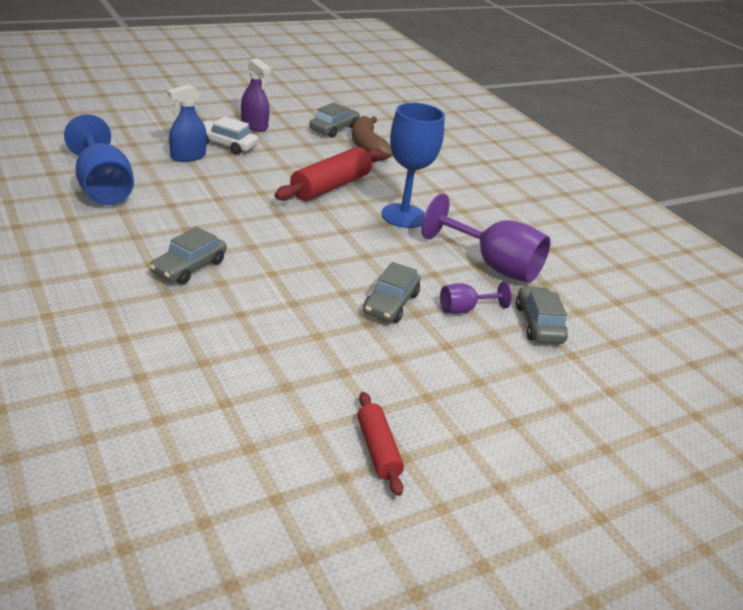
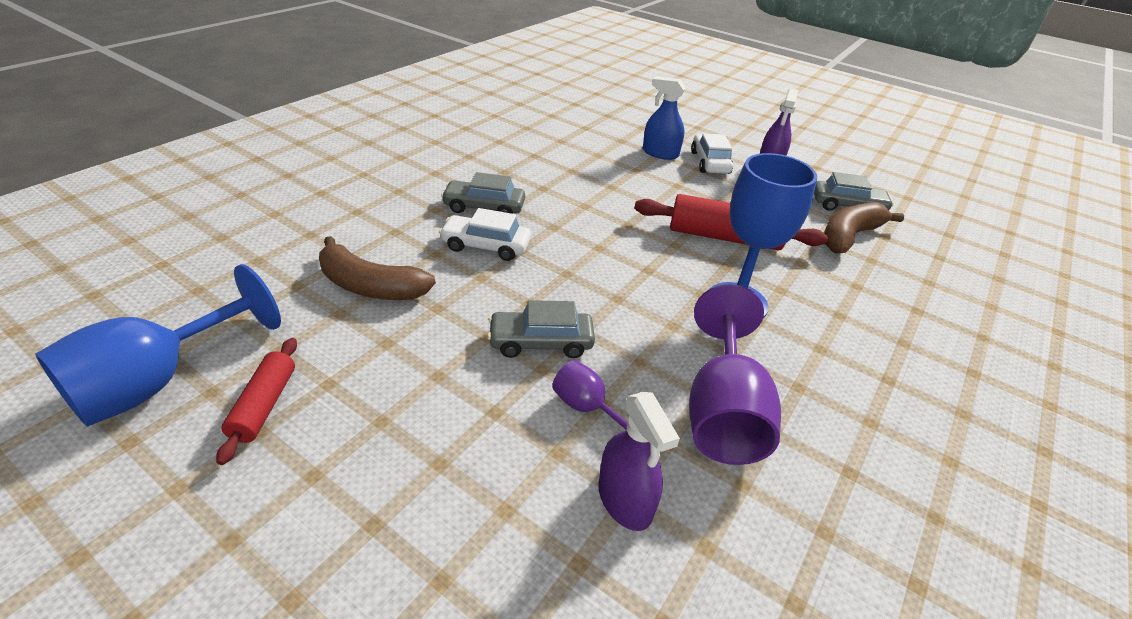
camera: 65 degrees right, 5 degrees up
blue goblet [64,114,134,205] -> blue goblet moved to [35,264,281,427]
red rolling pin [357,392,404,496] -> red rolling pin turned 45 degrees counterclockwise [216,338,297,465]
grey car [516,286,568,344] -> purple spray bottle [598,392,680,531]
none -> brown banana [319,236,436,300]
none -> white car [439,208,531,261]

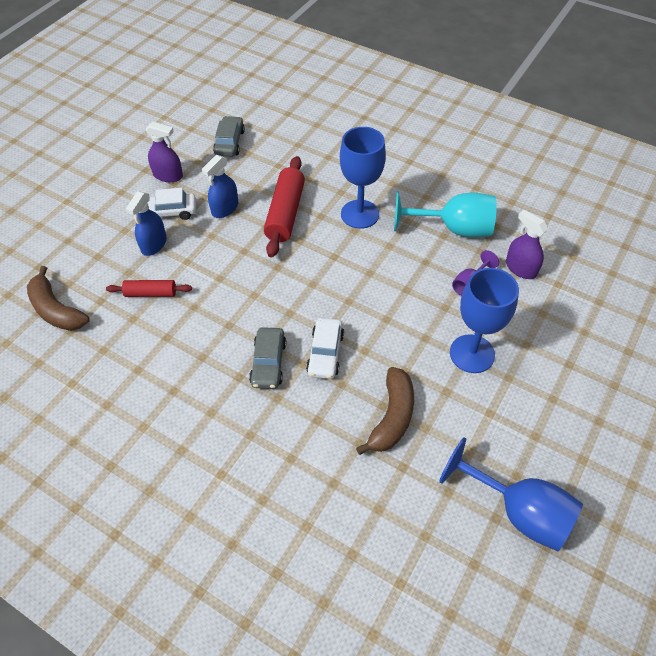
camera: 90 degrees left, 15 degrees up
red rolling pin [216,338,297,465] -> red rolling pin moved to [106,280,192,297]
grey car [487,300,595,358] -> none
purple spray bottle [598,392,680,531] -> purple spray bottle turned 105 degrees counterclockwise [506,210,548,279]
purple goblet [689,284,781,465] -> turquoise goblet [394,191,497,237]
brown banana [824,202,904,253] -> brown banana moved to [27,266,90,331]
none -> blue spray bottle [202,155,238,218]
none -> blue goblet [450,268,519,373]

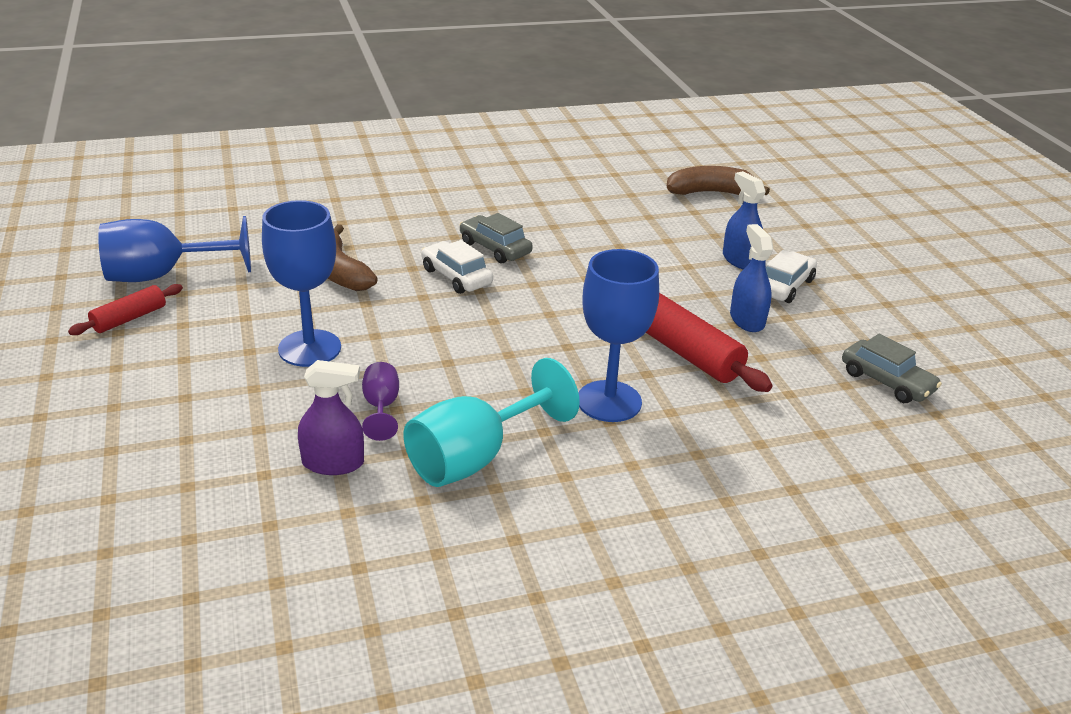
camera: 130 degrees right, 20 degrees down
red rolling pin [106,280,192,297] -> red rolling pin moved to [68,284,183,335]
purple spray bottle [145,121,183,182] -> none

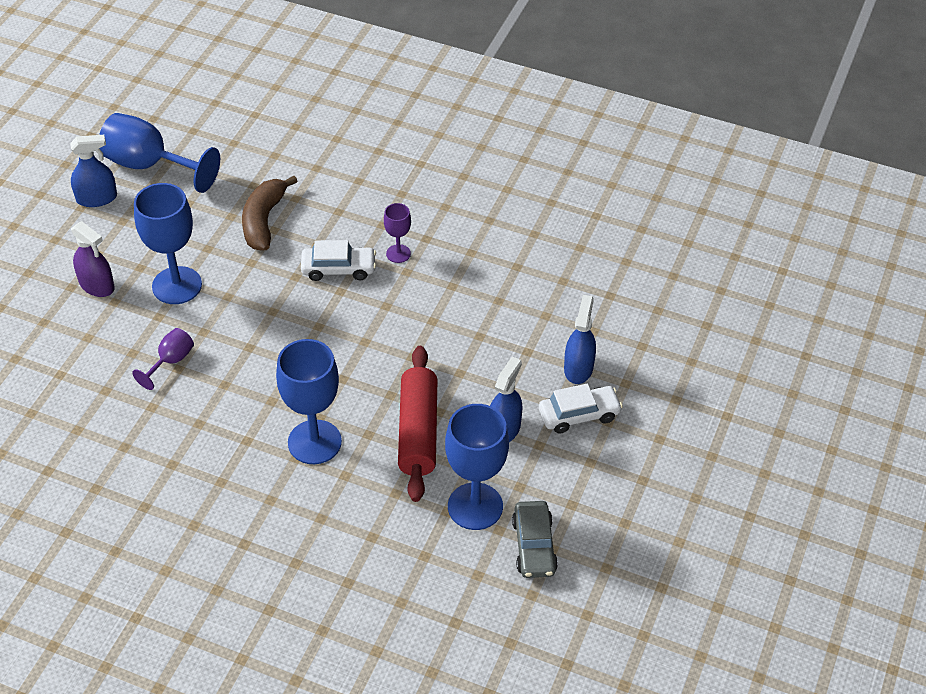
camera: 40 degrees right, 15 degrees up
red rolling pin [68,284,183,335] -> blue spray bottle [70,135,117,207]
purple spray bottle [298,360,364,475] -> purple spray bottle moved to [71,221,115,297]
turquoise goblet [404,358,580,487] -> none
white car [421,240,493,294] -> white car turned 90 degrees clockwise [301,240,376,281]
grey car [460,213,533,263] -> purple goblet [384,203,411,263]
brown banana [667,166,770,195] -> none
none -> blue goblet [445,404,509,530]

